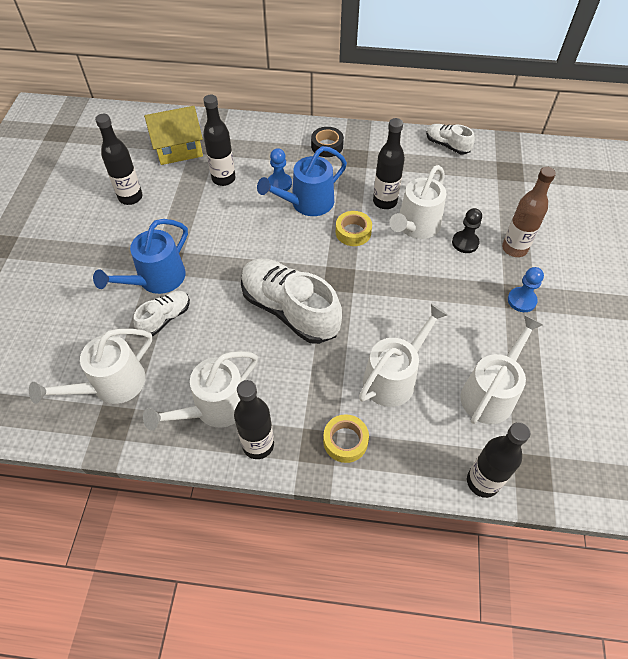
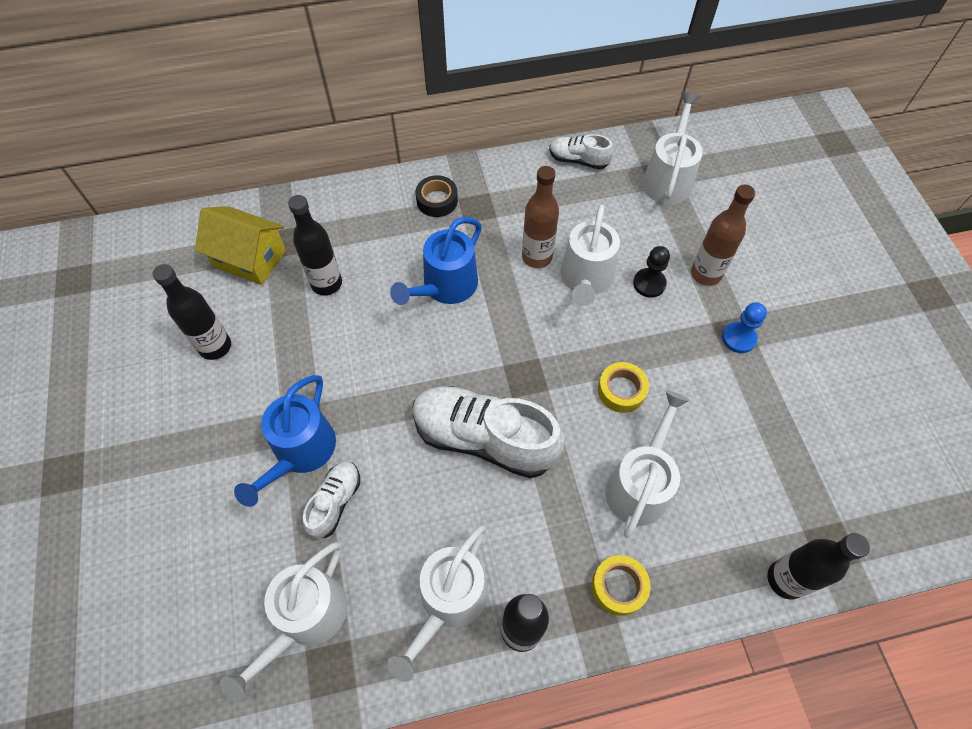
camera: 20 degrees left, 5 degrees up
yellow house [144,106,203,165] -> yellow house turned 60 degrees clockwise [195,206,286,285]
blue pawn [268,148,292,191] -> none
yellow tape [336,211,372,246] -> yellow tape moved to [598,362,649,413]
black bottle [373,118,405,209] -> brown bottle [522,166,559,268]
white watering can [460,315,543,424] -> white watering can moved to [642,92,703,205]

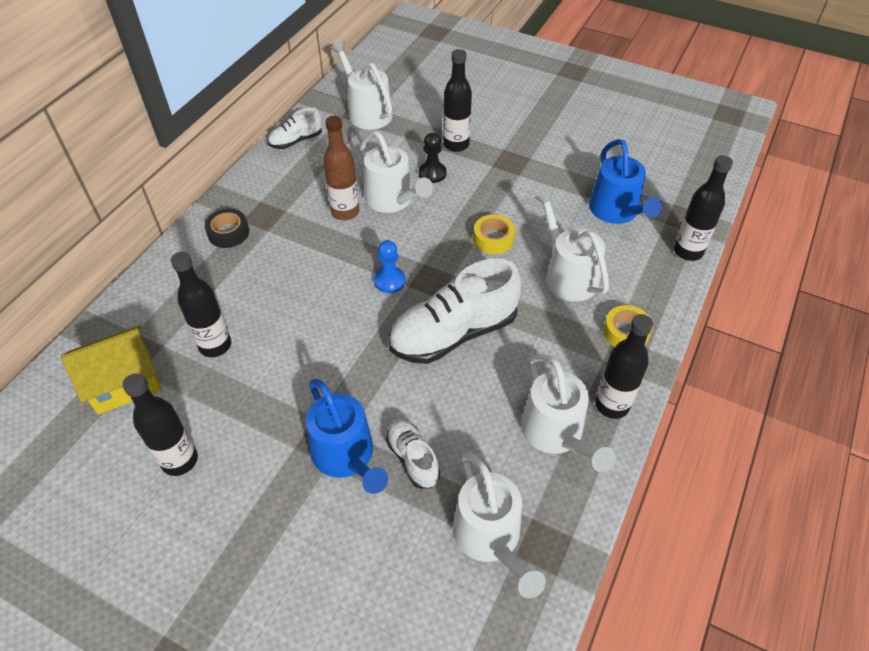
camera: 50 degrees left, 10 degrees down
blue watering can [390,217,482,305] -> blue watering can moved to [589,139,662,224]
brown bottle [691,185,755,286] -> black bottle [443,49,472,152]
blue pawn [722,303,767,353] -> blue pawn moved to [374,240,406,293]

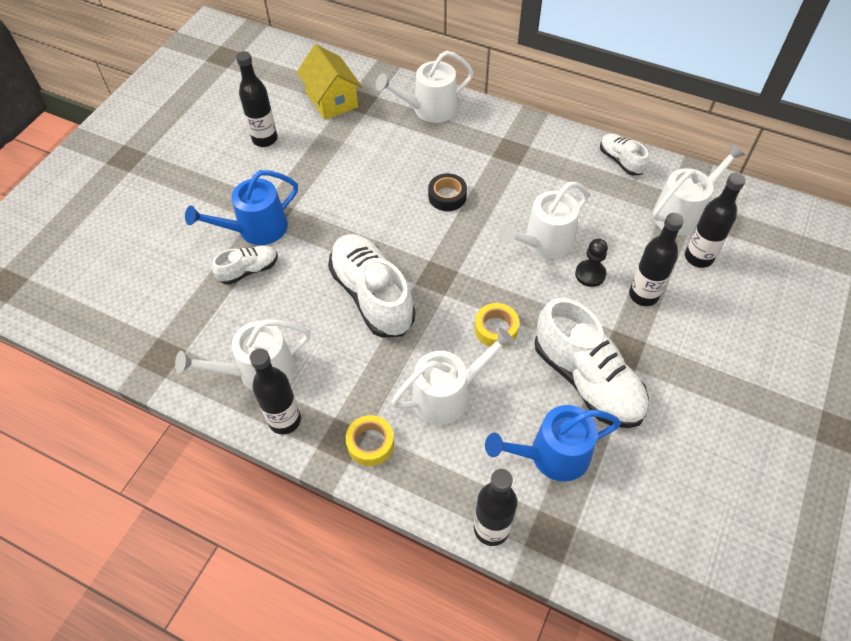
camera: 90 degrees right, 5 degrees up
black bottle [171,252,231,357] -> black bottle moved to [685,173,746,268]
black tape [205,209,249,248] -> black tape moved to [428,173,467,211]
brown bottle [323,116,359,220] -> none
blue pawn [374,240,406,293] -> none
white watering can [453,452,546,598] -> white watering can moved to [376,51,474,123]
none -> white shoe [535,298,649,428]

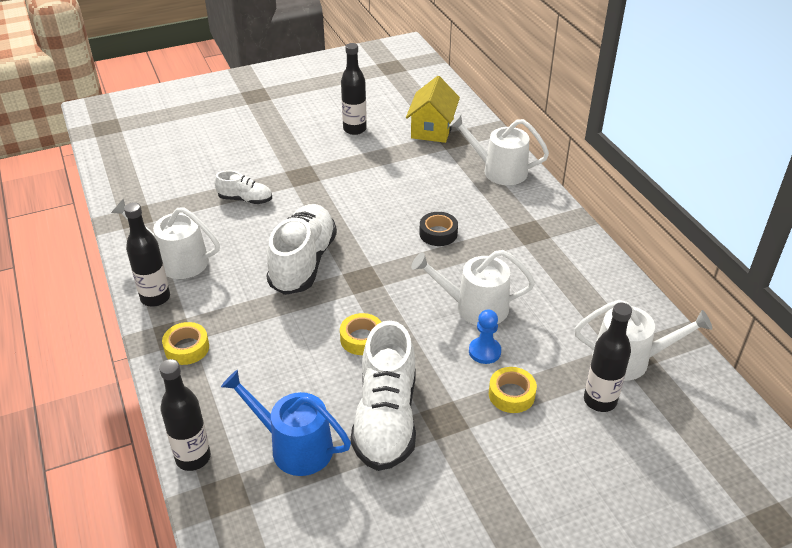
camera: 40 degrees right, 15 degrees down
blue watering can [185,170,298,245] -> none
white watering can [392,328,515,425] -> none
black pawn [575,238,608,287] -> blue pawn [469,309,501,364]
white shoe [600,133,649,176] -> none
black bottle [629,213,684,306] -> yellow tape [489,367,537,413]

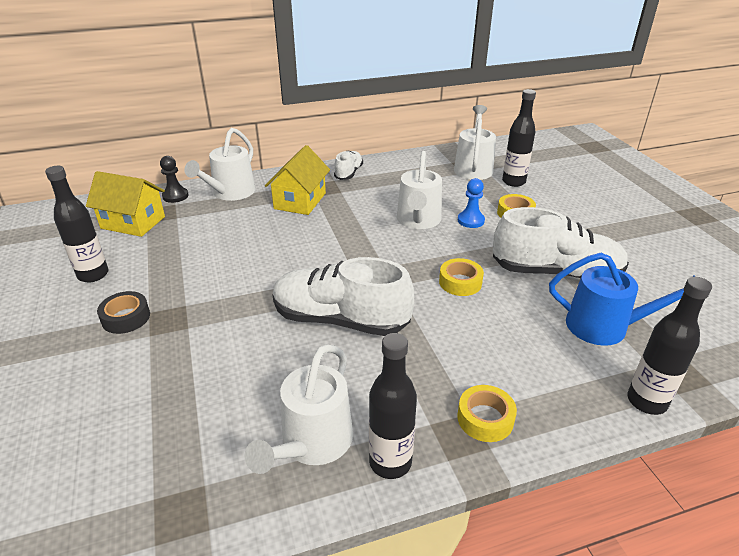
camera: 85 degrees left, 5 degrees down
white shoe [215,170,272,204] -> white shoe moved to [334,151,363,180]
blue watering can [221,370,351,476] -> blue watering can turned 105 degrees counterclockwise [549,253,696,346]
black tape [419,212,458,246] -> black tape moved to [97,291,150,334]
none -> black pawn [160,156,189,203]
none -> yellow house [265,145,330,215]

